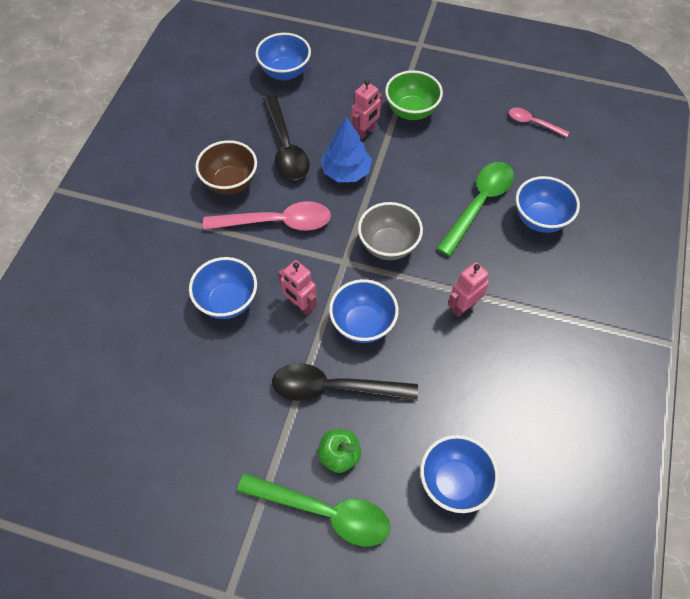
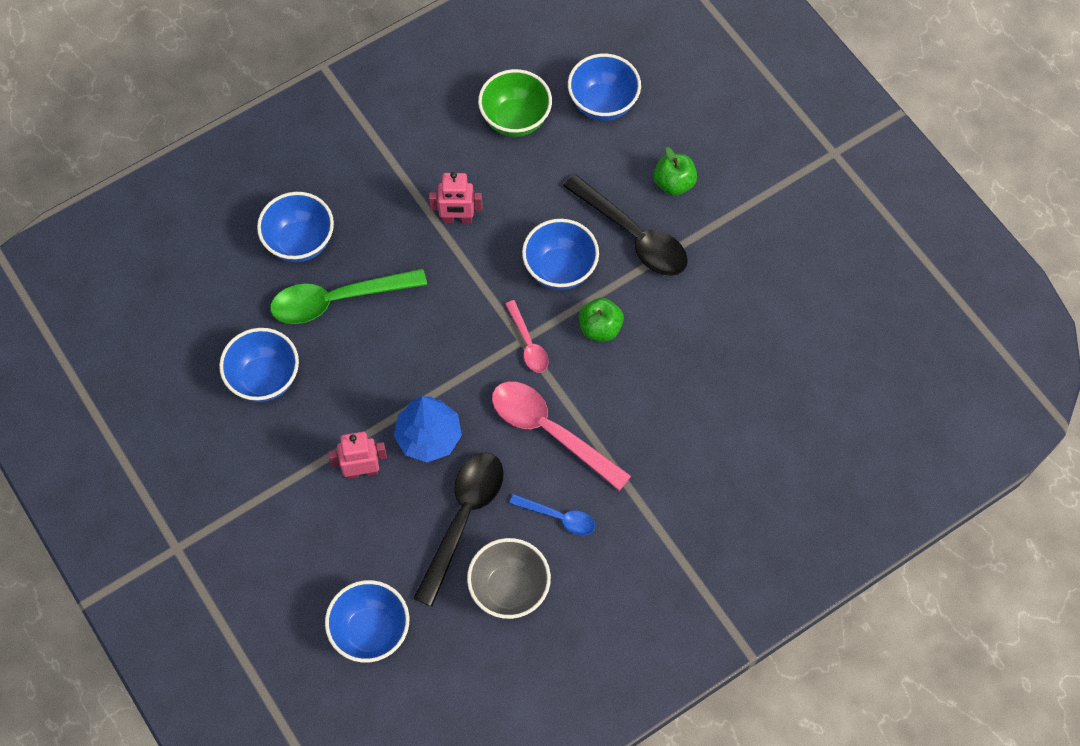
camera: 140 degrees left, 5 degrees up
blue bowl [189,257,257,319] -> blue bowl moved to [219,328,299,402]
brown bowl [195,140,257,194] -> blue spoon [509,494,595,535]
green spoon [237,473,390,546] -> none
pink robot [278,260,317,315] -> green apple [579,298,624,341]
grey bowl [358,202,423,260] -> grey bowl moved to [467,538,551,619]
green bowl [385,70,443,120] -> green bowl moved to [478,69,552,137]
pink spoon [509,108,569,137] -> pink spoon moved to [505,300,549,373]

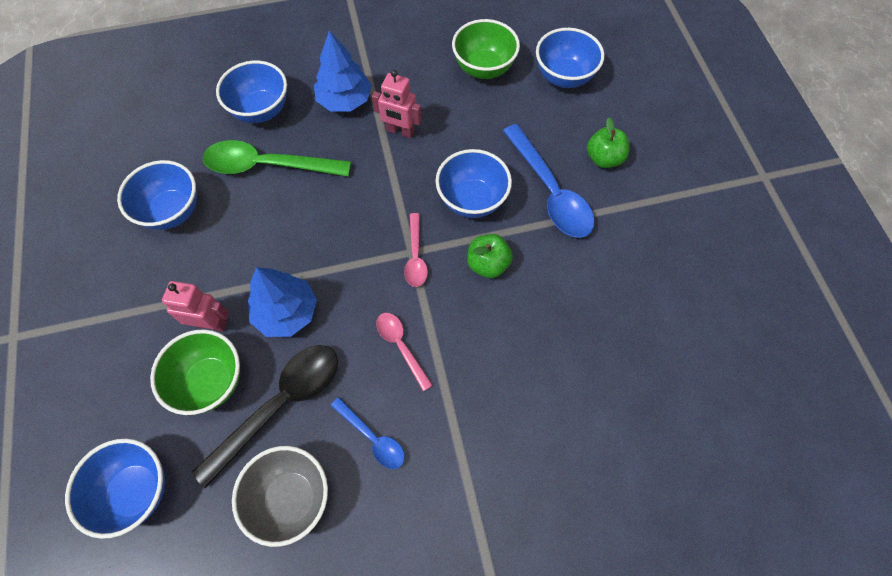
camera: 20 degrees right, 0 degrees up
pink spoon [492,381,631,491] -> pink spoon [376,313,433,391], size x0.54
black spoon [563,174,688,276] -> blue spoon [503,124,594,238]
none -> green bowl [150,329,240,415]
none -> blue tree [314,30,372,111]

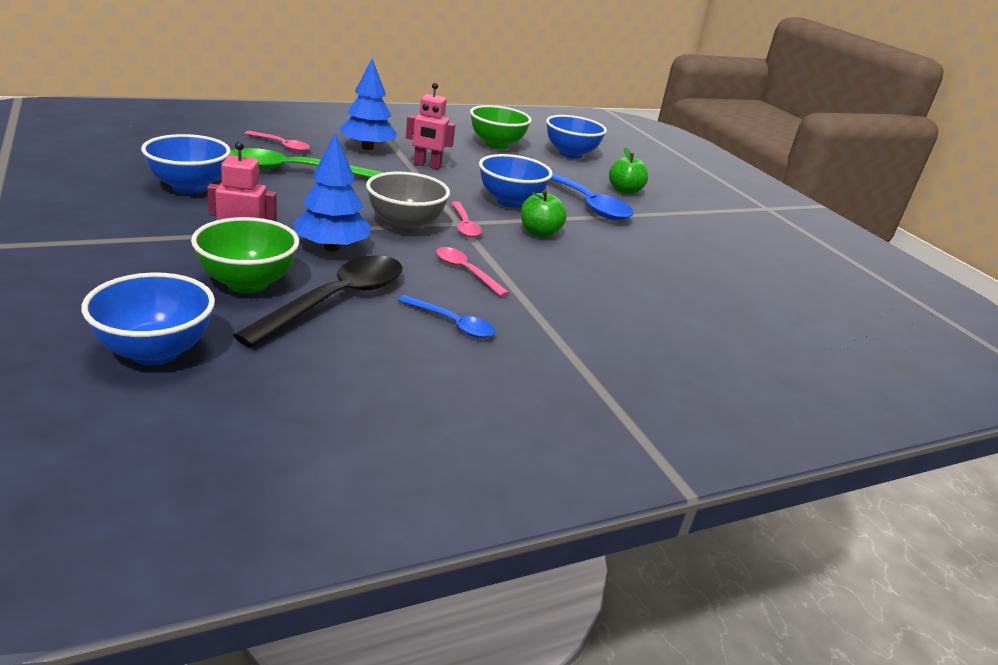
camera: 15 degrees left, 35 degrees down
blue bowl [216,61,287,123] -> pink spoon [244,131,310,152]
grey bowl [232,446,328,547] -> grey bowl moved to [366,172,450,232]

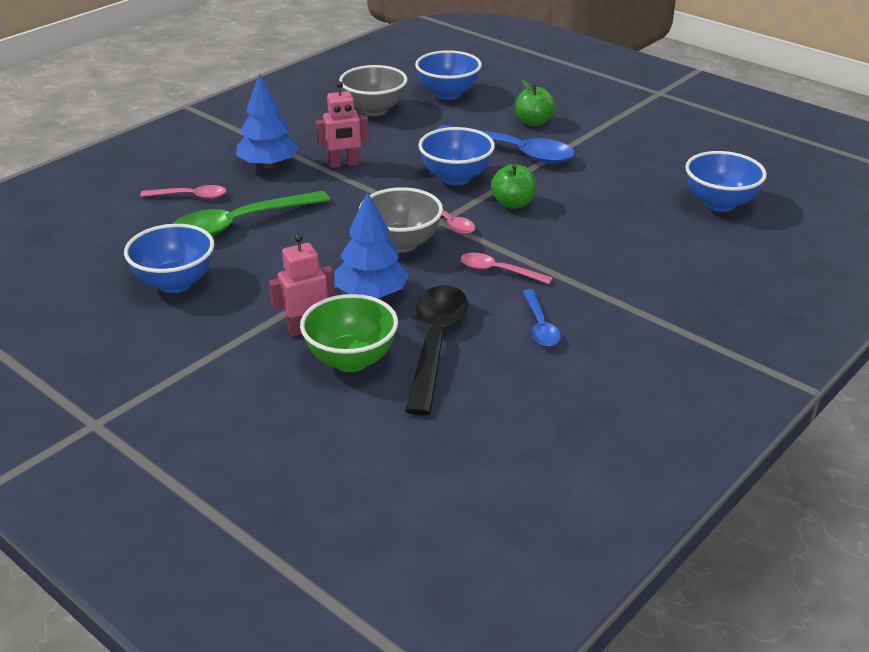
camera: 20 degrees left, 5 degrees up
blue bowl [81,273,215,365] -> blue bowl moved to [685,151,767,212]
blue spoon [398,295,495,338] -> blue spoon turned 75 degrees clockwise [522,289,561,347]
green bowl [470,105,532,149] -> grey bowl [339,65,408,116]

